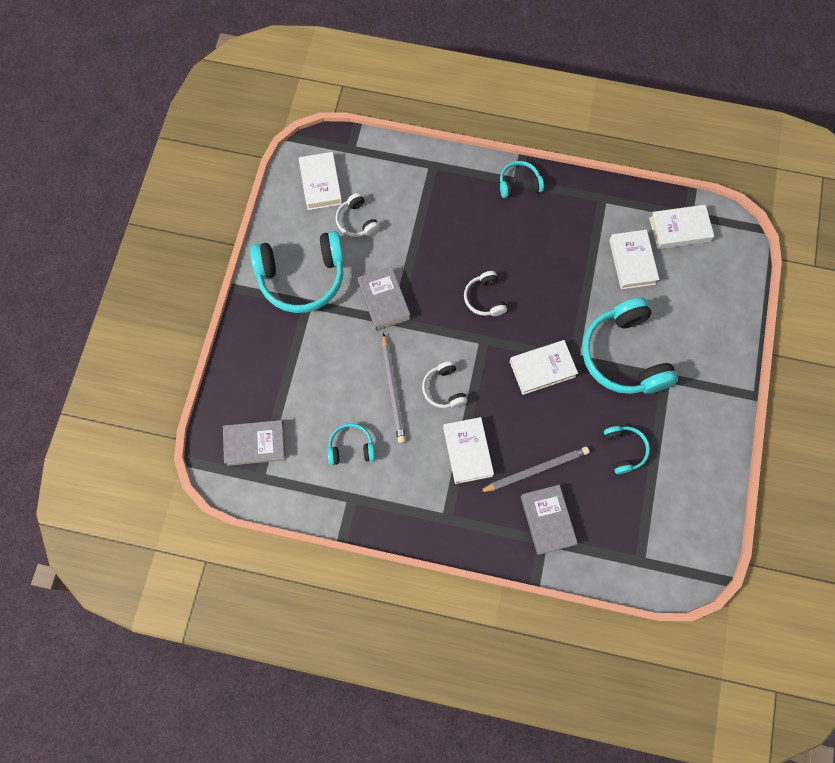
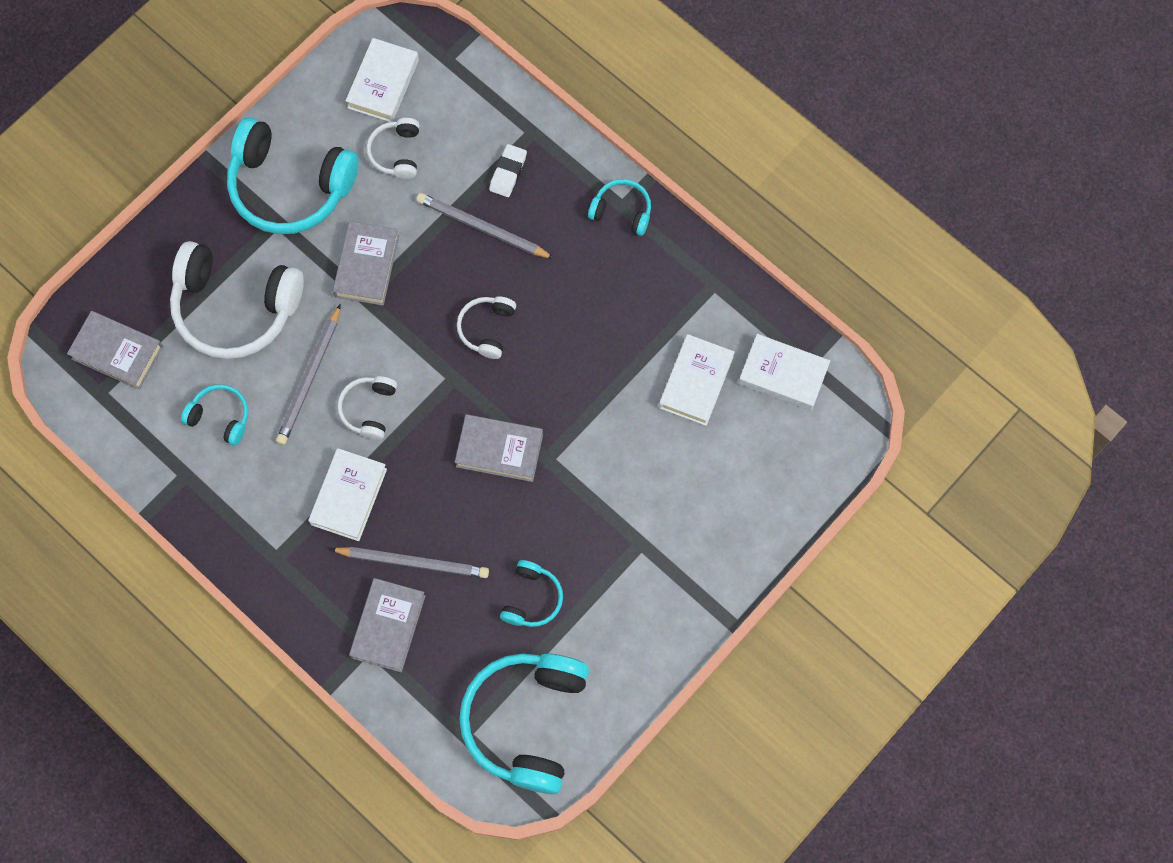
camera: 30 degrees right, 0 degrees up
white book [509,340,578,395] -> grey book [455,414,543,482]
turquoise headphones [582,297,678,394] -> turquoise headphones moved to [459,653,589,794]
none -> white headphones [170,241,304,359]
none -> grey pencil [417,193,555,259]
none -> white eraser [489,144,527,197]

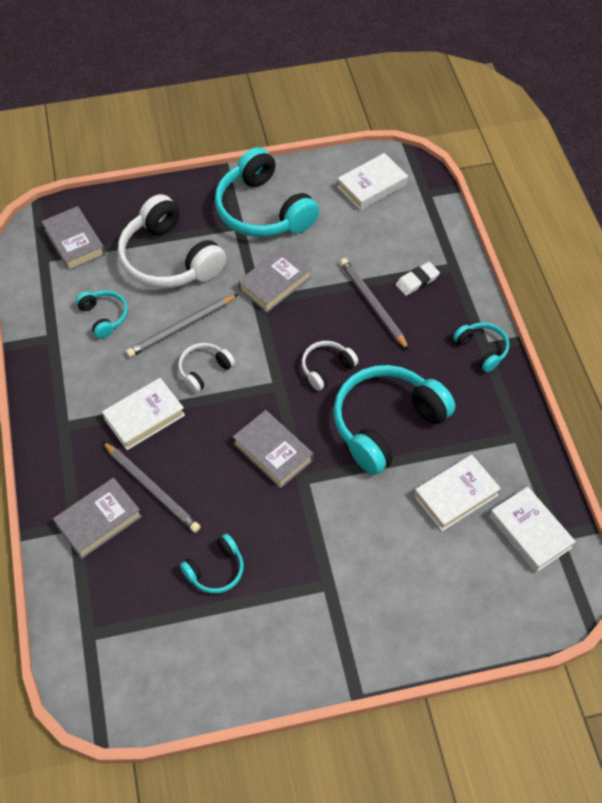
camera: 35 degrees right, 15 degrees down
white headphones [367,118,419,179] -> none
turquoise headphones [459,653,589,794] -> turquoise headphones moved to [333,365,455,475]

